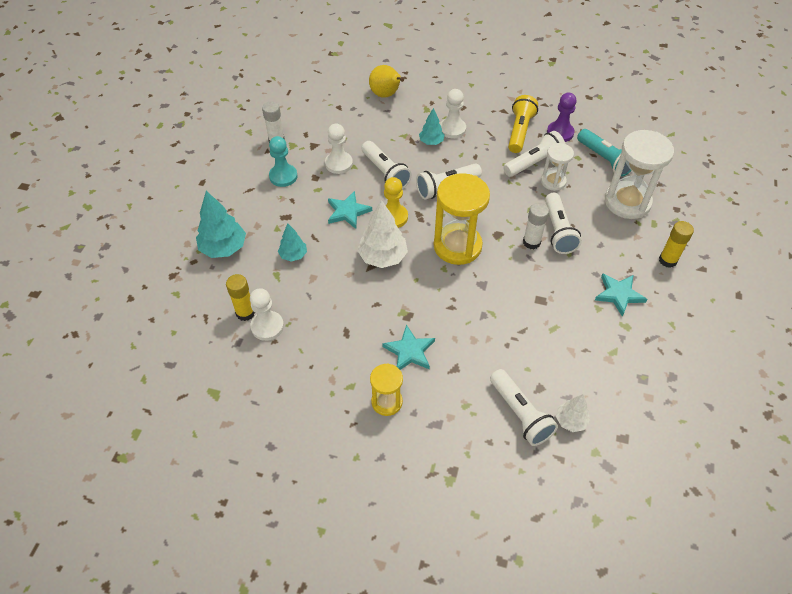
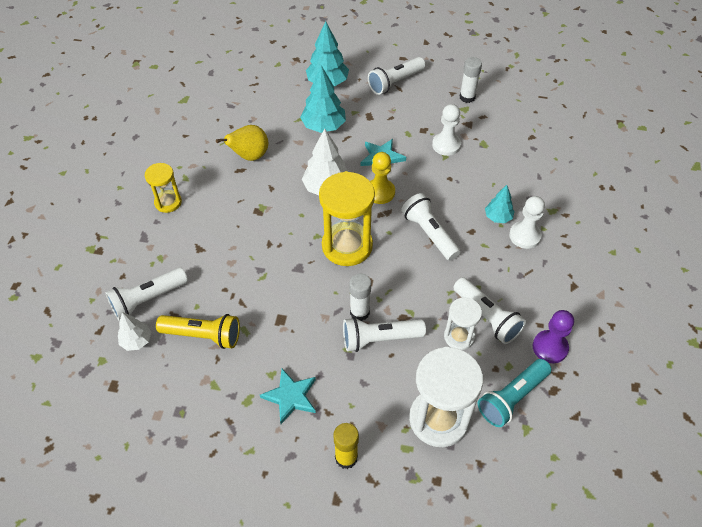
camera: 85 degrees right, 0 degrees up
yellow glue stick [226,274,255,321] -> none
white pawn [250,288,284,341] -> none
turquoise pawn [269,136,297,187] -> none
turquoise tree [278,223,307,261] -> turquoise tree [300,65,346,133], size x1.70
white flashlight [362,141,412,189] -> white flashlight moved to [368,57,425,95]
yellow pear [369,65,404,98] -> yellow pear moved to [216,125,268,161]
turquoise star [382,325,435,370] -> none
yellow flashlight [508,95,538,153] -> yellow flashlight moved to [156,314,240,349]

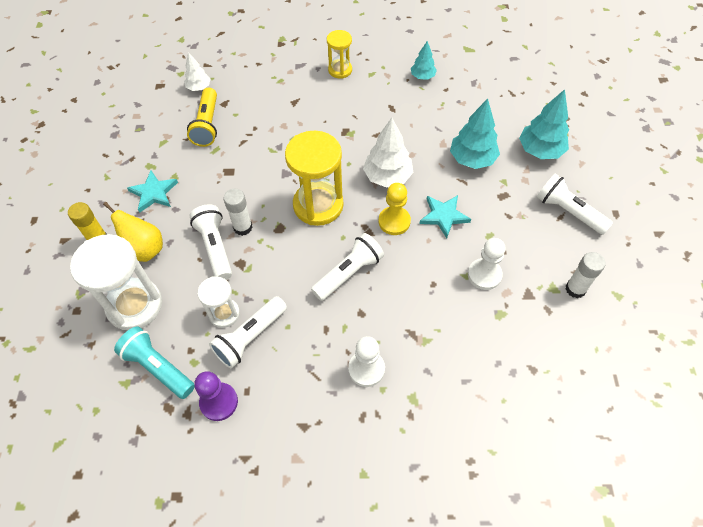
camera: 80 degrees right, 5 degrees up
white flashlight [106,268,188,321] -> none
yellow pear [216,125,268,161] -> yellow pear moved to [103,202,163,262]
turquoise tree [485,185,515,223] -> turquoise tree moved to [411,41,437,80]

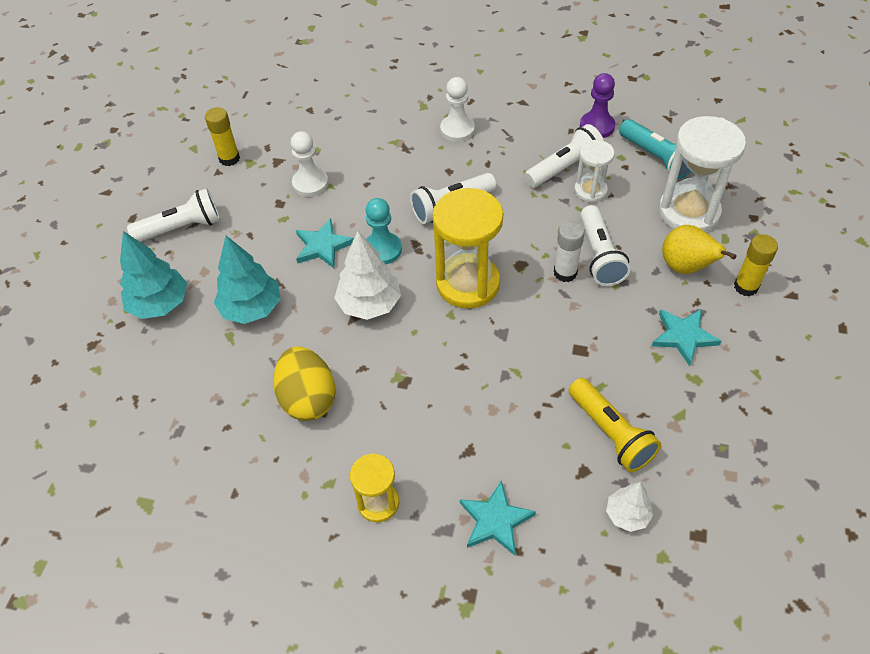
camera: 165 degrees left, 5 degrees down
yellow flashlight [187,88,217,147] -> yellow flashlight turned 135 degrees clockwise [569,378,661,472]
yellow pawn [379,183,411,235] -> turquoise pawn [366,198,402,264]
turquoise tree [411,41,437,80] -> none
white flashlight [537,173,613,235] -> white flashlight turned 75 degrees counterclockwise [127,188,220,242]
white glue stick [566,252,606,298] -> yellow glue stick [205,107,240,166]
none -> yellow egg [273,346,336,421]
none -> turquoise star [460,480,536,555]

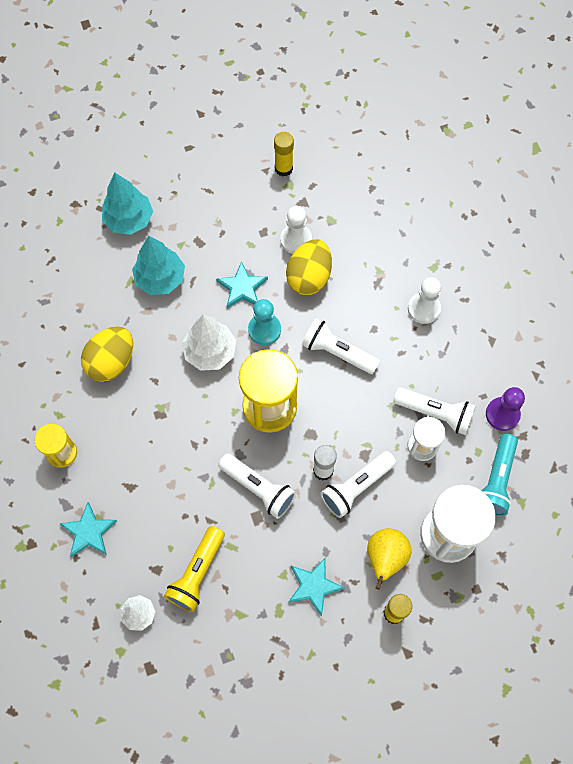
camera: 55 degrees right, 15 degrees up
white flashlight [127,188,220,242] -> white flashlight moved to [218,453,296,519]
none -> yellow egg [286,240,332,295]

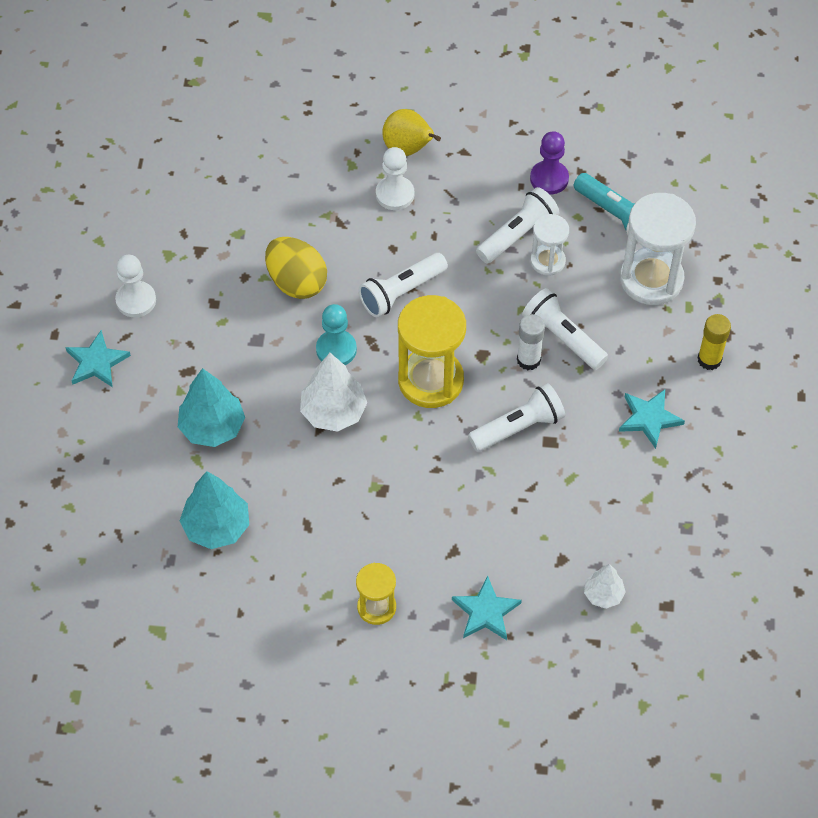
camera: 65 degrees left, 10 degrees down
yellow egg [81,327,133,382] -> none
turquoise tree [102,173,153,235] -> turquoise tree moved to [180,471,249,549]
yellow flashlight [164,526,225,612] -> none
turquoise star [216,261,268,308] -> turquoise star moved to [65,330,131,387]
yellow glue stick [274,132,294,176] -> none
white pawn [280,206,312,254] -> white pawn moved to [115,255,156,318]
white flashlight [320,451,396,518] -> white flashlight turned 150 degrees clockwise [522,288,608,370]
yellow pear [367,528,412,590] -> yellow pear moved to [382,109,441,156]

